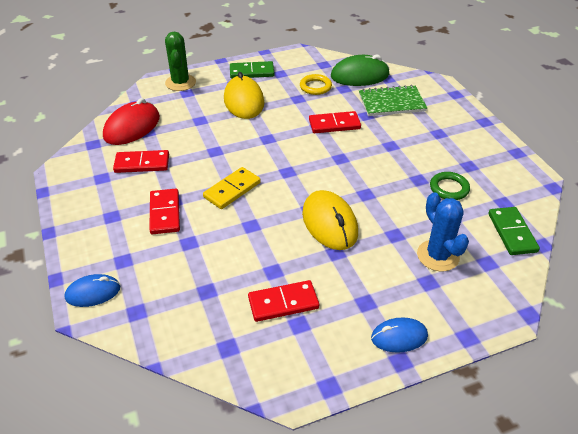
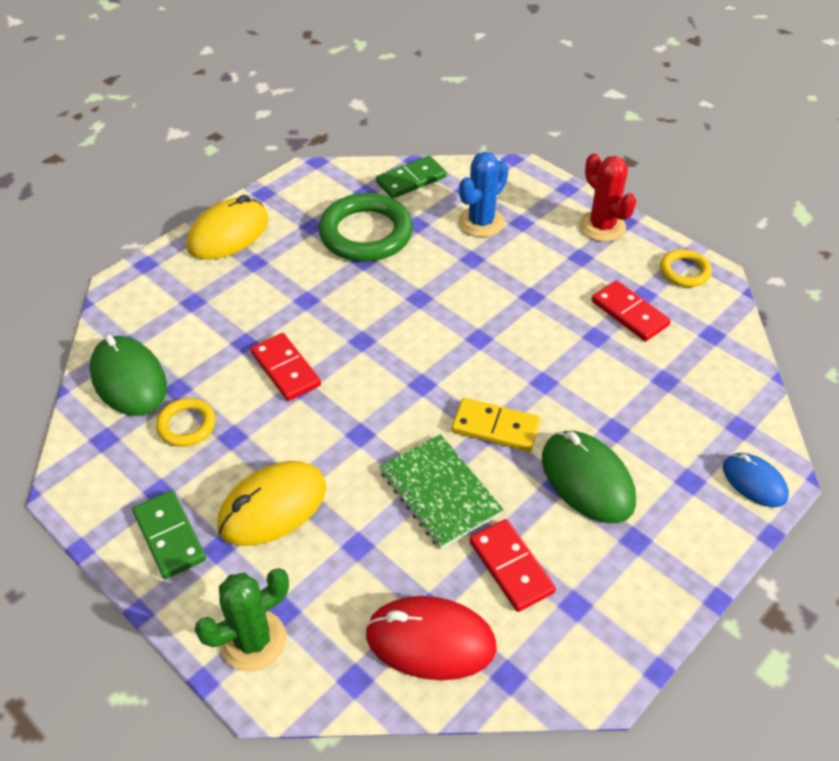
camera: 115 degrees left, 5 degrees up
red domino [149,189,180,234] -> green mouse [542,431,636,523]
yellow mouse [302,190,358,250] -> yellow mouse moved to [187,195,269,260]
green notebook [359,85,427,116] -> green notebook moved to [379,434,504,549]
blue mouse [371,317,428,353] -> red cactus [579,153,637,242]
green ring [430,172,470,200] -> green ring [318,193,413,262], size x1.92
none -> yellow ring [660,249,712,287]

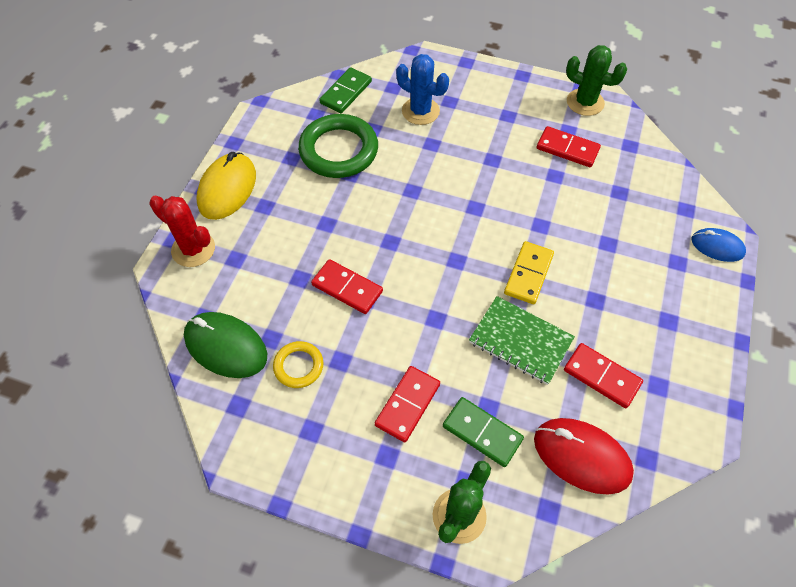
camera: 25 degrees left, 10 degrees up
green domino [132,490,206,579] -> green domino moved to [443,397,524,467]
yellow mouse [217,461,326,546] -> red domino [375,366,440,442]
red mouse [365,596,497,680] -> red mouse turned 45 degrees clockwise [534,418,634,495]
yellow domino [452,398,541,452] -> yellow domino turned 60 degrees counterclockwise [504,241,554,304]
blue cactus [458,152,509,237] -> blue cactus turned 75 degrees counterclockwise [396,54,449,125]
green mouse [542,431,636,523] -> none
red cactus [579,153,637,242] -> red cactus moved to [149,196,215,267]
yellow ring [660,249,712,287] -> green cactus [566,45,627,116]

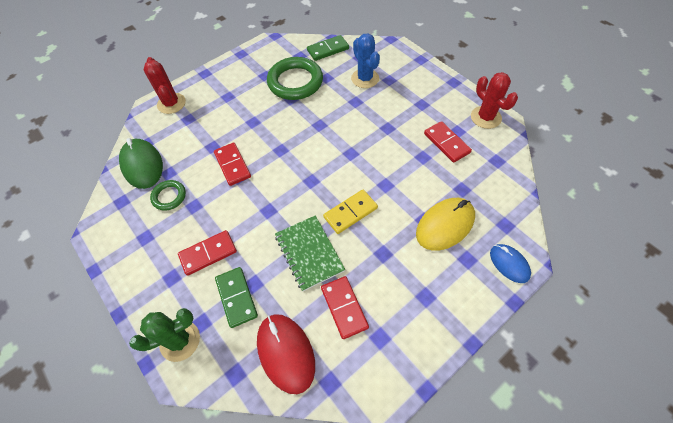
camera: 35 degrees right, 0 degrees up
yellow mouse [197,152,256,220] -> yellow mouse moved to [416,198,475,251]
yellow ring [273,341,323,388] -> green ring [150,180,186,211]
green cactus [566,45,627,116] -> red cactus [471,72,518,129]

